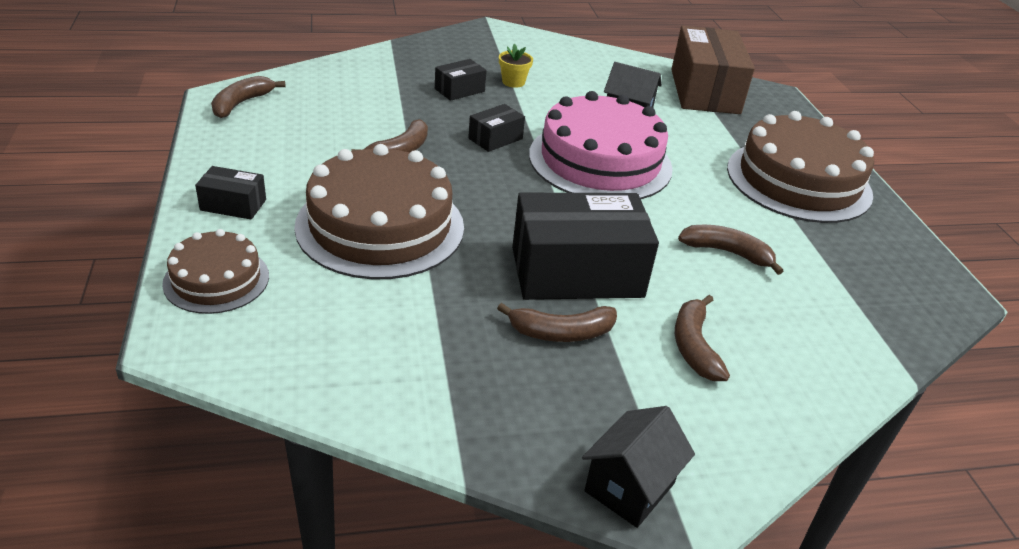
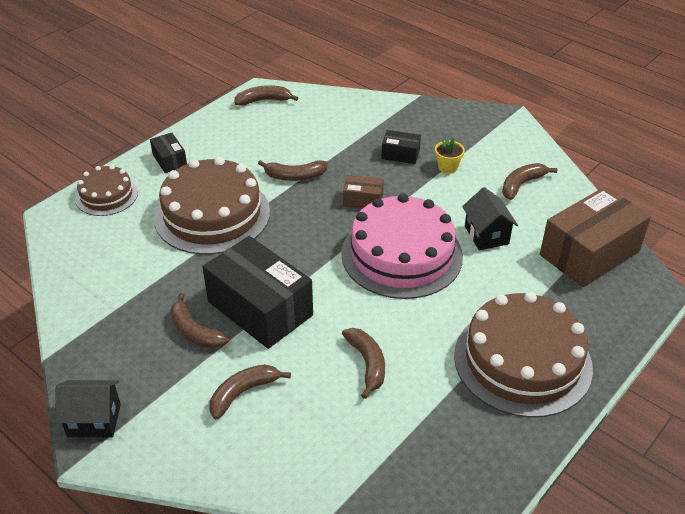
camera: 55 degrees right, 5 degrees up
black box [468,104,525,152] -> brown box [343,175,384,208]
none -> brown banana [502,163,558,200]

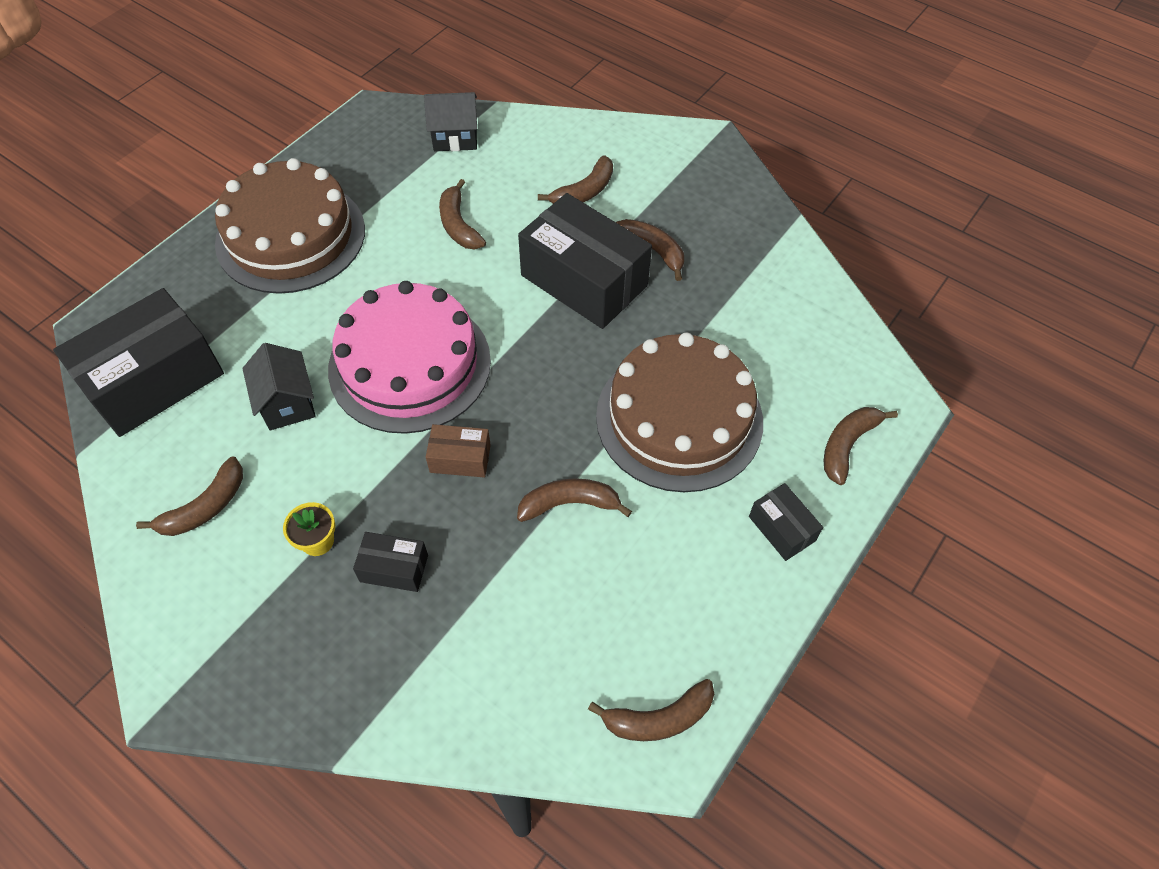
camera: 175 degrees right, 15 degrees up
black house [55,380,121,437] -> black house moved to [424,92,477,151]
brown cake [75,165,138,216] -> brown banana [824,407,898,485]
brown box [540,186,651,287] -> black box [53,288,224,437]

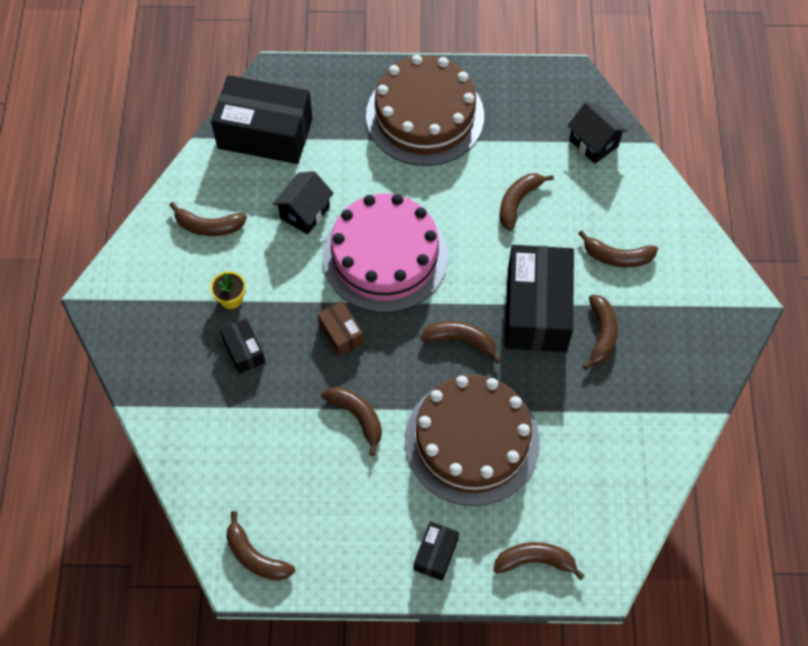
camera: 55 degrees right, 5 degrees up
none -> brown banana [420,321,501,363]

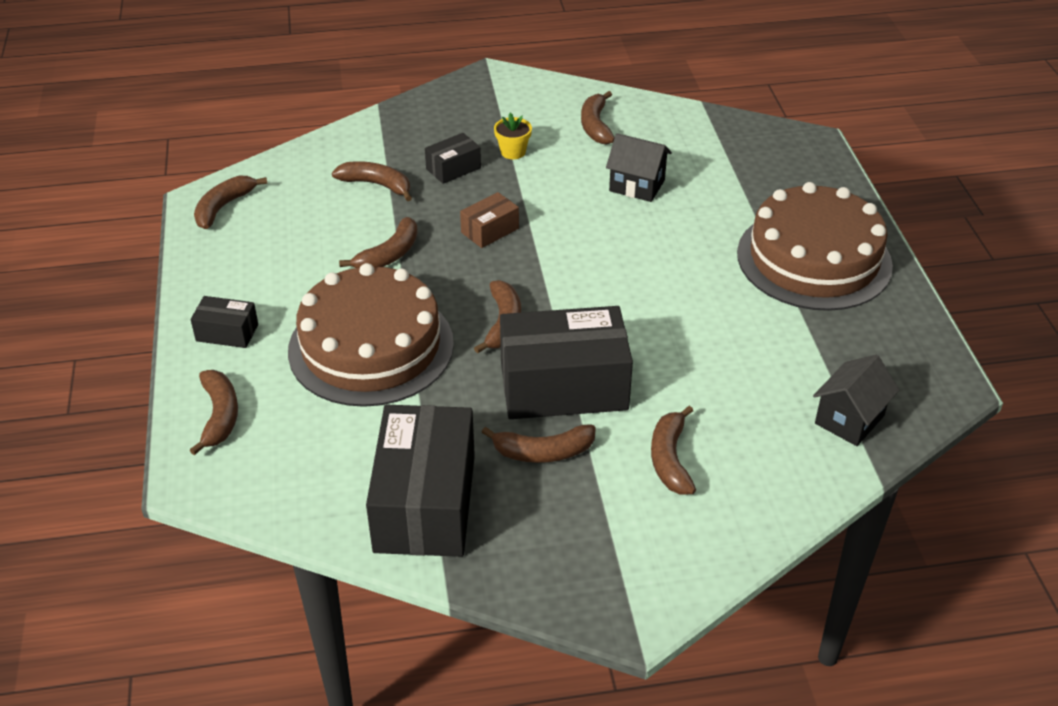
camera: 80 degrees right, 20 degrees down
black box [211,75,313,164] -> black box moved to [366,405,475,557]
pink cake [322,193,448,313] -> none
brown banana [500,173,554,231] -> brown banana moved to [332,161,412,201]

